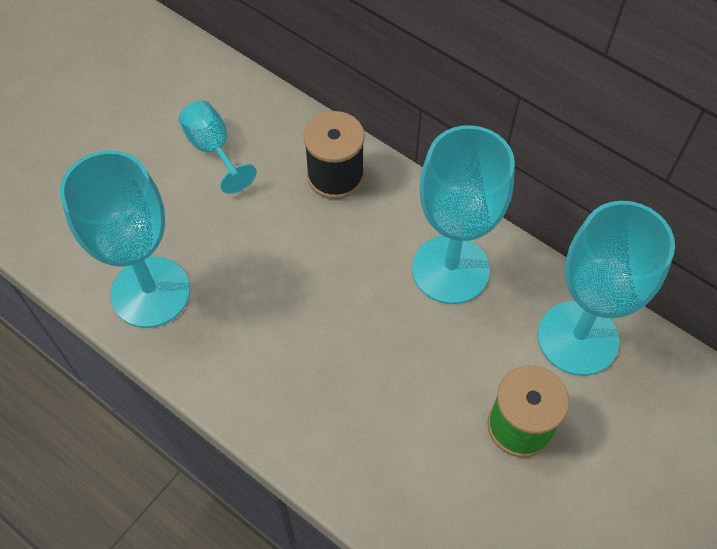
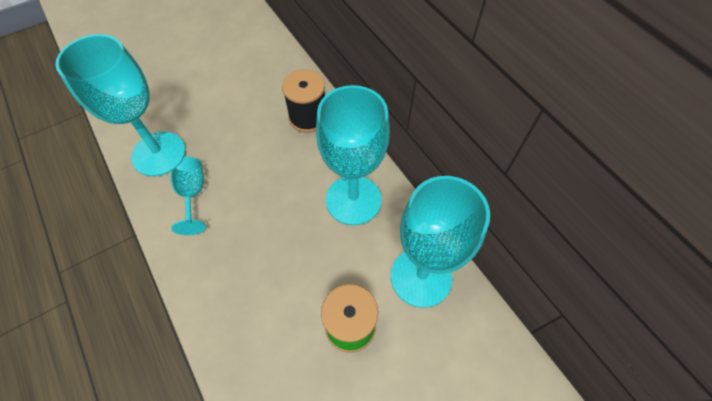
camera: 20 degrees right, 0 degrees up
turquoise goblet [179,100,257,194] -> turquoise goblet moved to [171,157,206,235]

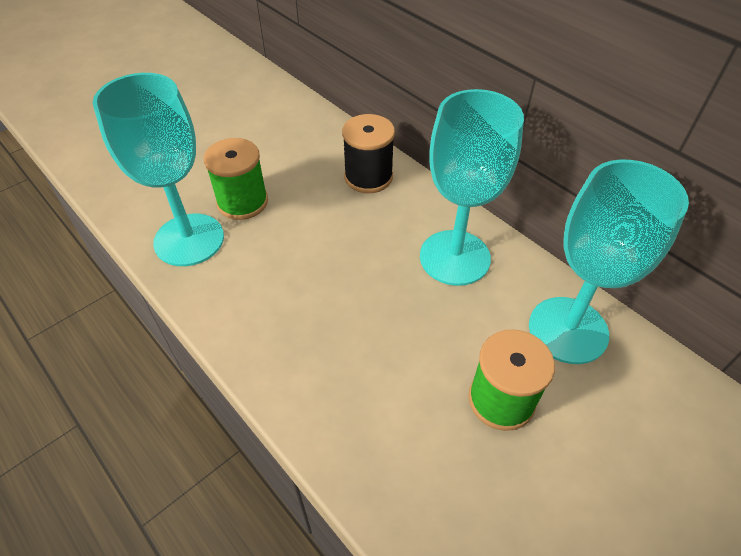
camera: 10 degrees left, 10 degrees down
turquoise goblet [171,157,206,235] -> none
none -> green spool [204,138,268,220]

